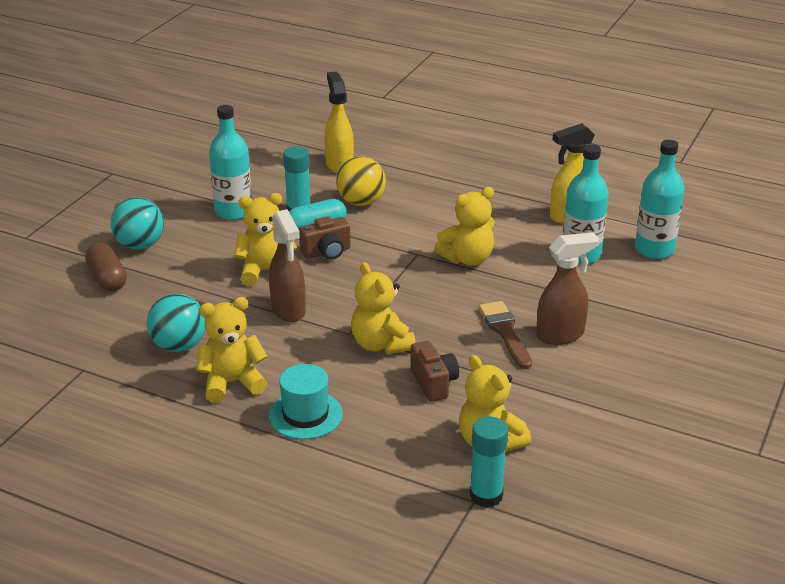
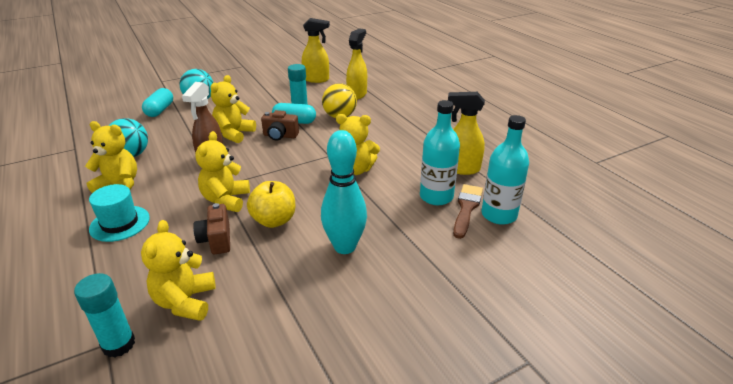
camera: 35 degrees right, 0 degrees up
brown capsule [85,243,127,291] -> turquoise capsule [142,88,173,117]
turquoise bottle [209,105,252,220] -> none
yellow teddy bear [234,193,297,286] -> yellow teddy bear turned 90 degrees counterclockwise [211,75,256,143]
brown camera [410,341,459,402] -> brown camera turned 150 degrees clockwise [193,203,230,254]
brown brush [479,301,532,369] -> brown brush moved to [453,184,483,239]
brown spray bottle [536,232,599,345] -> turquoise bowling pin [321,130,367,254]
none -> yellow apple [247,181,295,228]
none -> yellow spray bottle [302,18,330,83]

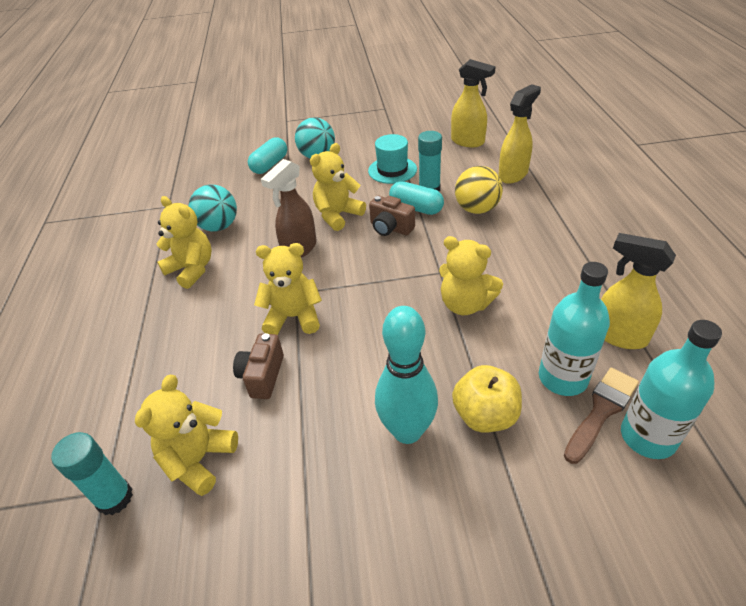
camera: 25 degrees right, 10 degrees up
turquoise hat [89,184,150,242] -> turquoise hat moved to [368,134,417,184]
yellow teddy bear [195,131,250,212] -> yellow teddy bear turned 60 degrees clockwise [254,243,322,335]
yellow apple [247,181,295,228] -> yellow apple moved to [452,365,522,433]

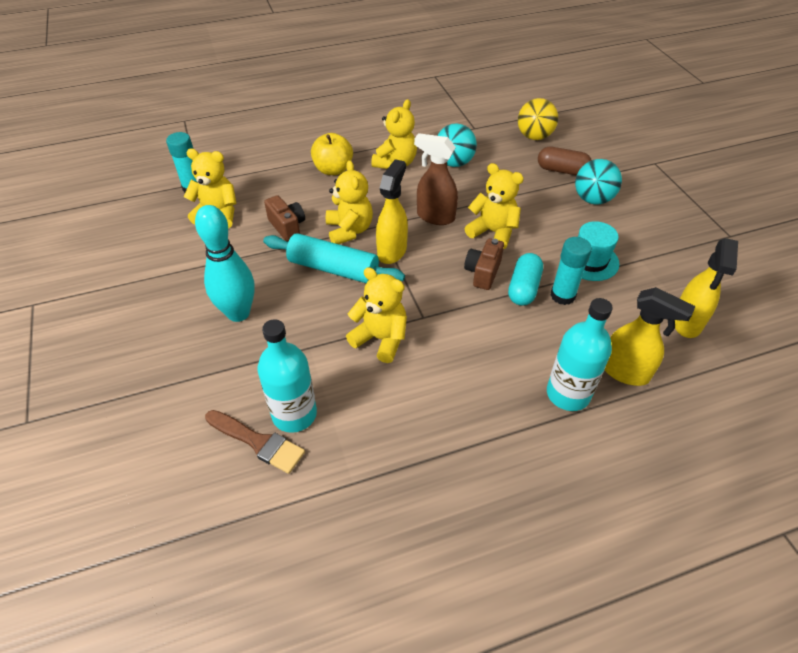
camera: 75 degrees right, 5 degrees up
brown camera [233,333,284,399] -> brown camera turned 60 degrees clockwise [264,195,305,242]
turquoise capsule [248,137,287,174] -> brown capsule [538,147,591,175]
yellow teddy bear [439,236,503,315] -> yellow teddy bear turned 105 degrees clockwise [346,267,407,363]
yellow apple [452,365,522,433] -> yellow apple moved to [311,133,353,175]
yellow ball [455,166,503,214] -> yellow ball moved to [518,98,558,140]
yellow spray bottle [601,233,676,349] -> yellow spray bottle moved to [376,159,408,264]
turquoise bottle [621,320,722,459] -> turquoise bottle moved to [547,298,613,411]
none -> turquoise rolling pin [263,233,405,283]

